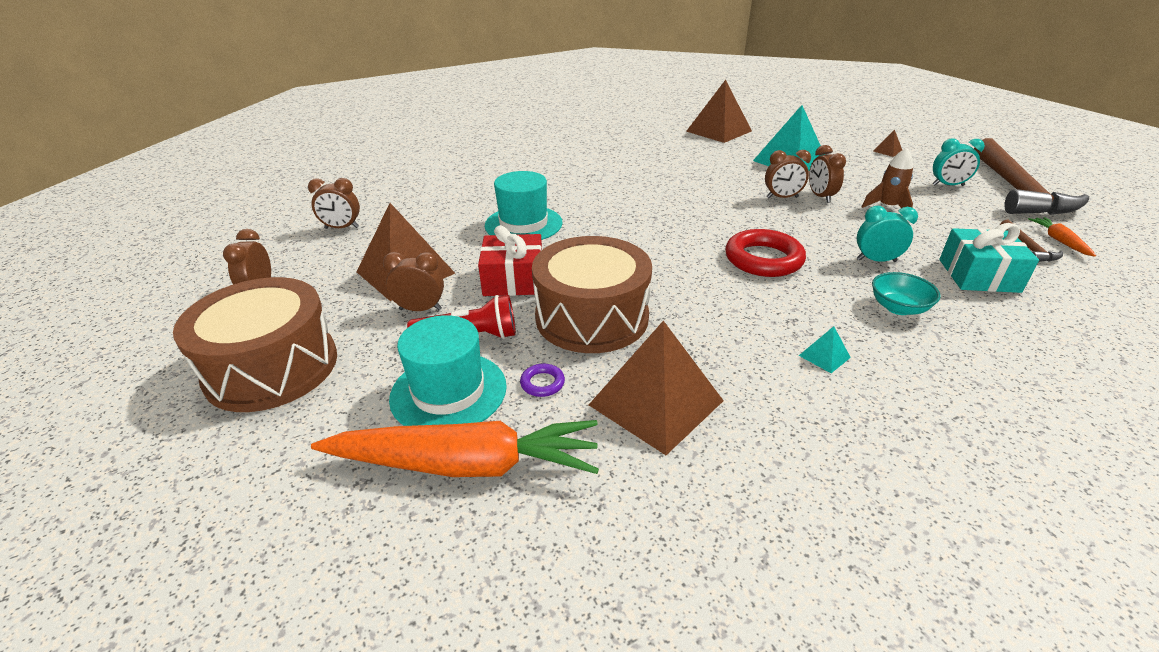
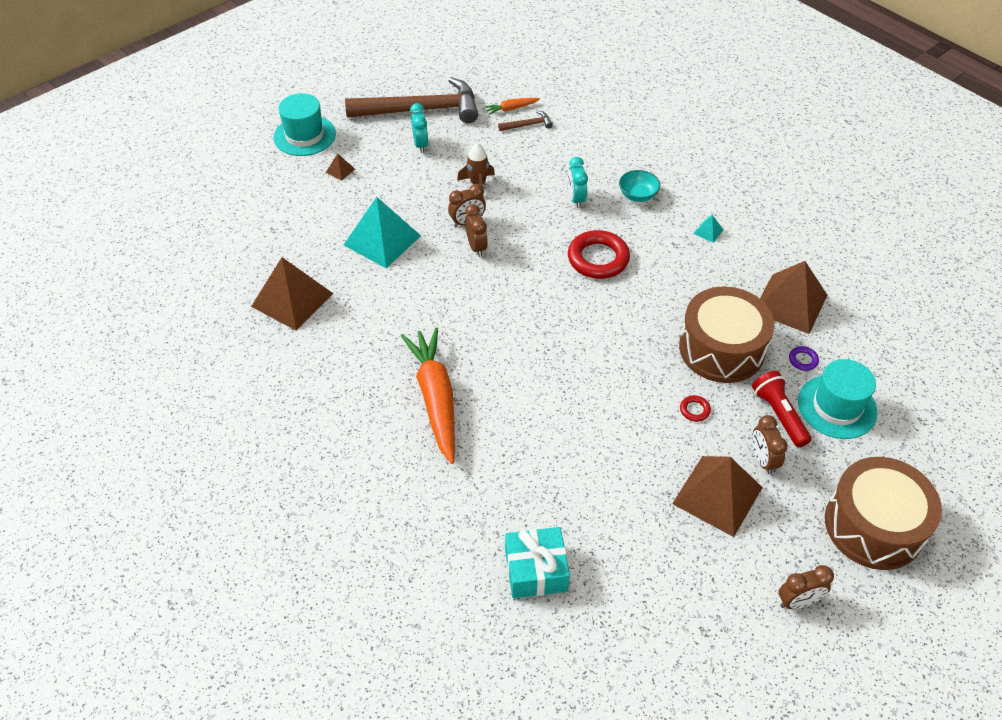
camera: 105 degrees left, 15 degrees up
brown clock [308,178,360,229] -> none
orange carrot [311,420,599,477] -> orange carrot moved to [401,327,455,464]
red gift [478,225,542,296] -> red ring [680,395,711,422]
turquoise hat [485,171,563,240] -> turquoise hat moved to [273,93,336,156]
turquoise gift [939,223,1039,293] -> turquoise gift moved to [505,527,570,598]

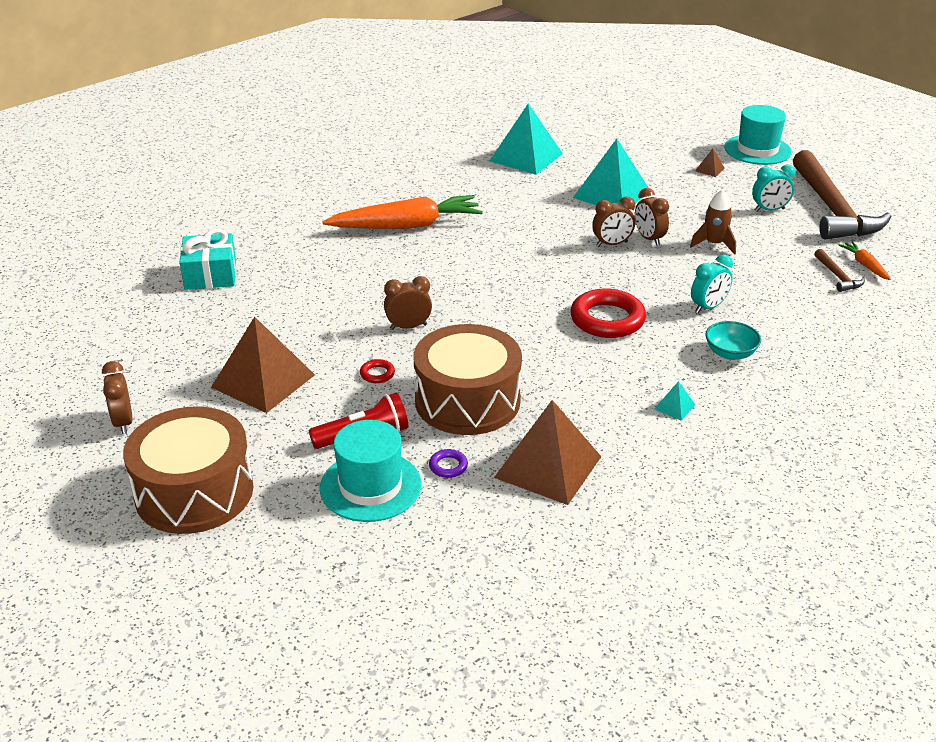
camera: 90 degrees right, 15 degrees down
brown pyramid [251,257,333,331] -> turquoise pyramid [490,104,563,175]
turquoise clock [568,157,588,208] -> turquoise clock turned 150 degrees clockwise [691,254,733,313]
brown clock [752,415,788,474] -> brown clock moved to [384,276,432,330]

